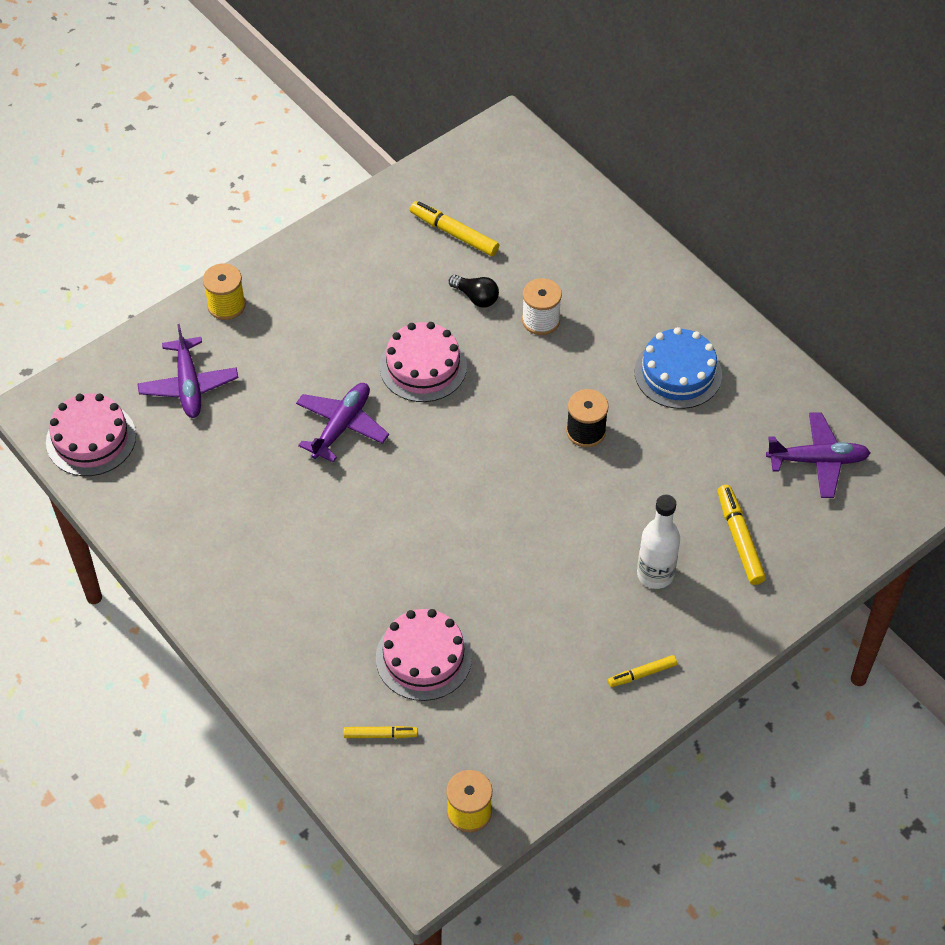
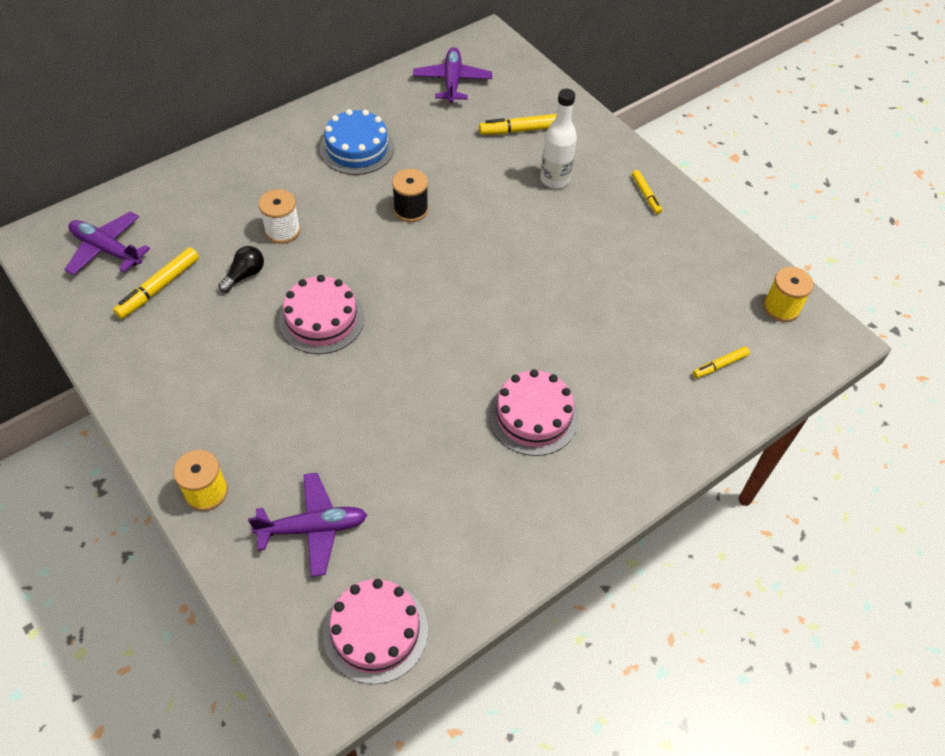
camera: 90 degrees left, 0 degrees up
purple plane [296,383,389,462] -> purple plane moved to [64,211,150,275]
yellow marker [343,726,418,739] -> yellow marker turned 120 degrees counterclockwise [693,346,750,378]
pink cake [376,609,472,701] -> pink cake moved to [489,369,579,456]

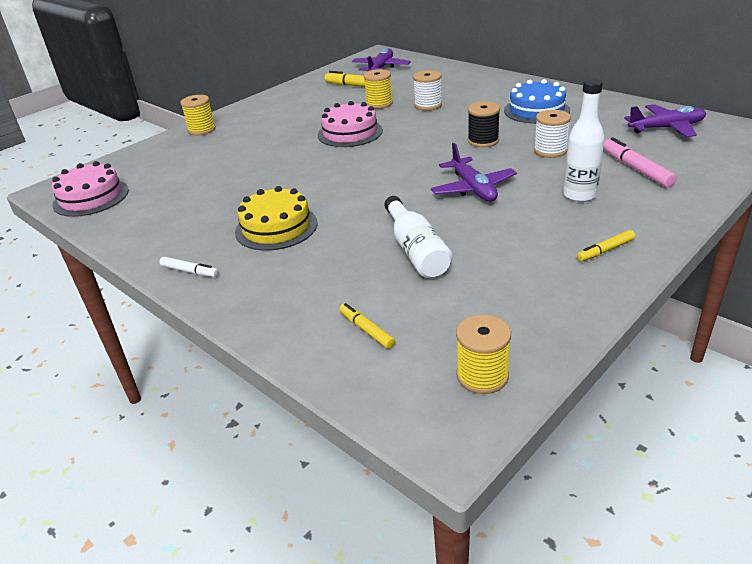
camera: 85 degrees right, 20 degrees down
black light bulb [218,246,264,293] -> yellow spool [363,69,393,109]
purple plane [248,473,367,577] -> purple plane moved to [431,143,517,202]
yellow marker [479,114,557,135] -> pink marker [603,137,677,187]
pink cake [489,369,579,456] -> yellow cake [235,186,317,251]
none -> white marker [160,257,219,277]
none -> white bottle [384,196,453,278]
none -> white spool [534,110,571,158]

